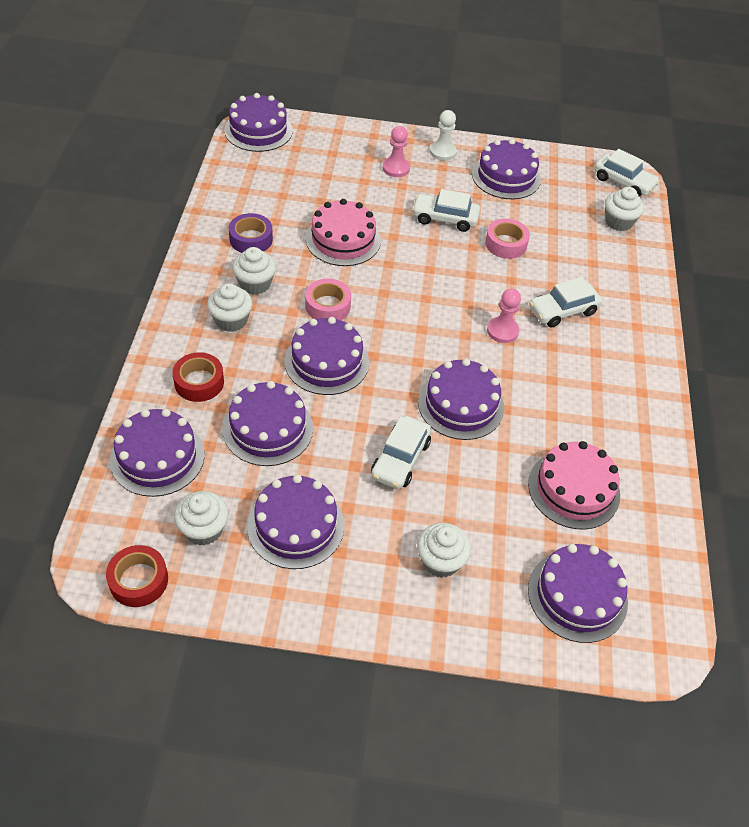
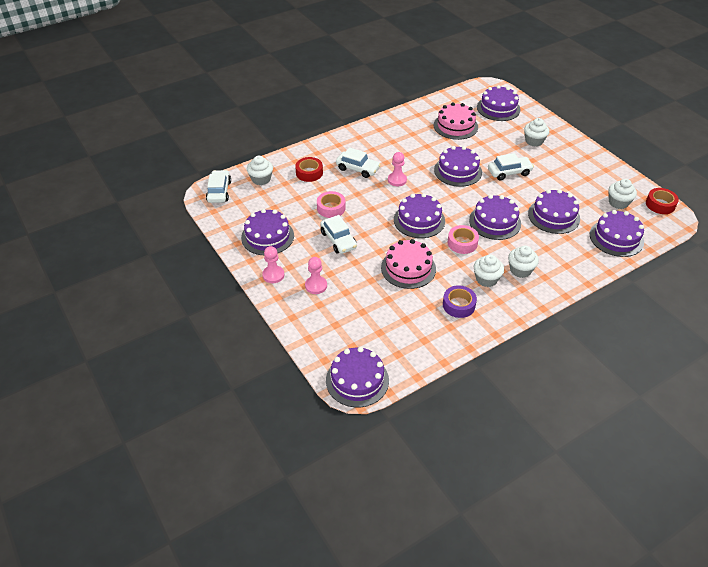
camera: 125 degrees left, 5 degrees down
red tape [172,352,224,402] -> red tape moved to [295,157,323,182]
purple cake [247,474,344,569] -> purple cake moved to [394,193,445,238]
white pawn [430,110,457,161] -> pink pawn [262,246,284,283]

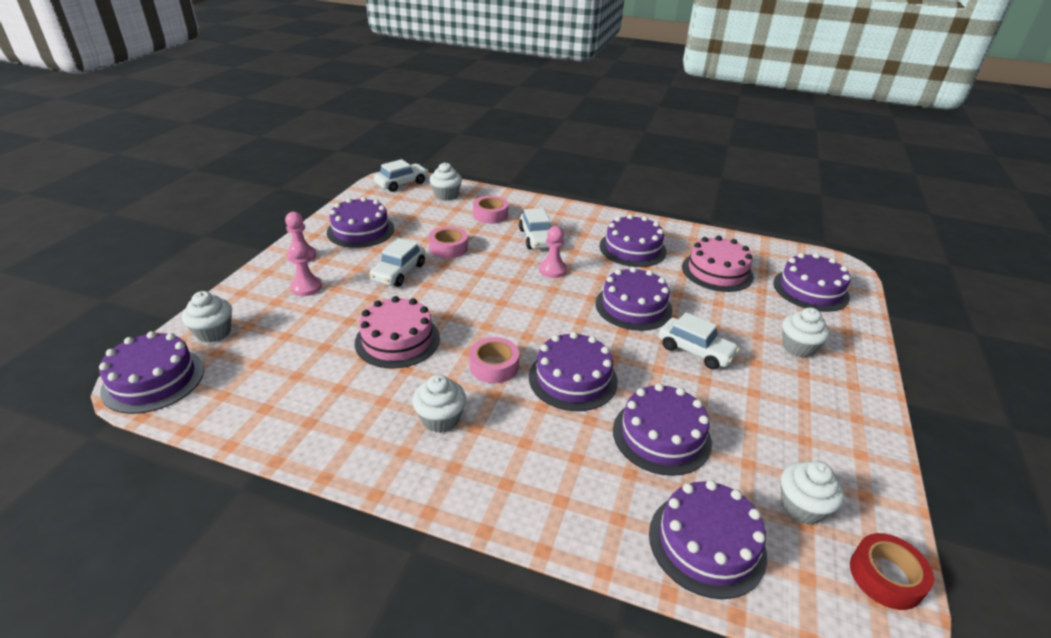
camera: 50 degrees right, 10 degrees down
red tape [295,157,323,182] -> pink tape [473,196,508,224]
purple cake [394,193,445,238] -> purple cake moved to [600,214,667,267]
purple tape [443,285,477,318] -> none
white cupcake [508,246,539,278] -> white cupcake moved to [182,291,232,343]

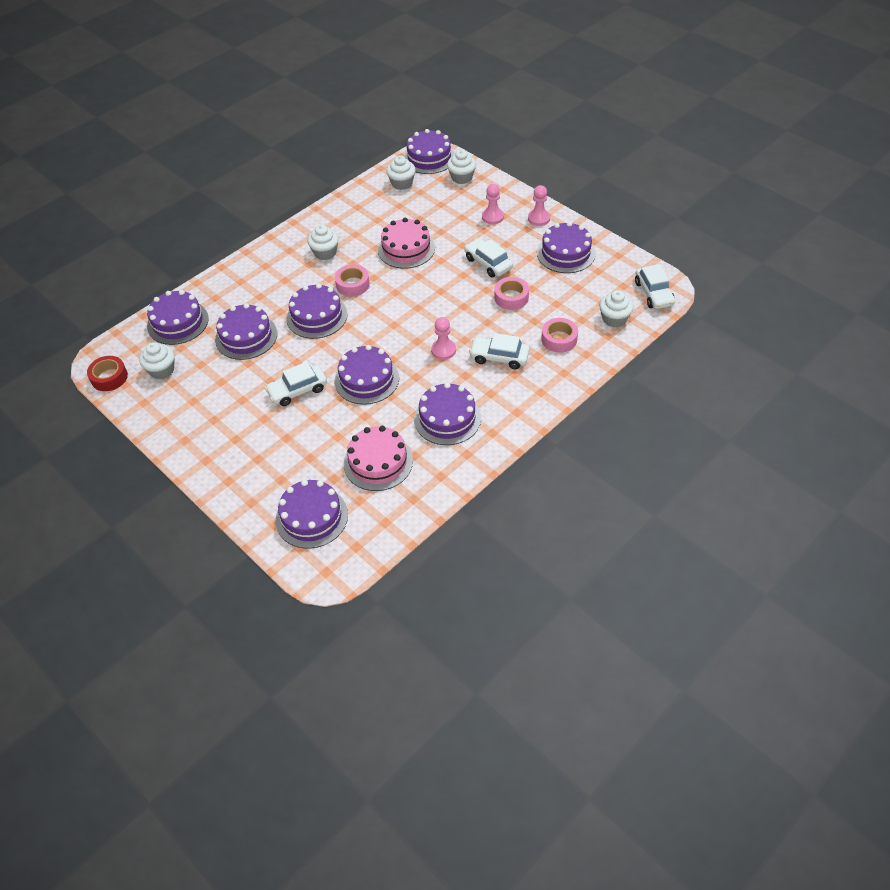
camera: 120 degrees right, 15 degrees up
white cupcake [782,308,830,358] -> white cupcake moved to [386,156,416,190]

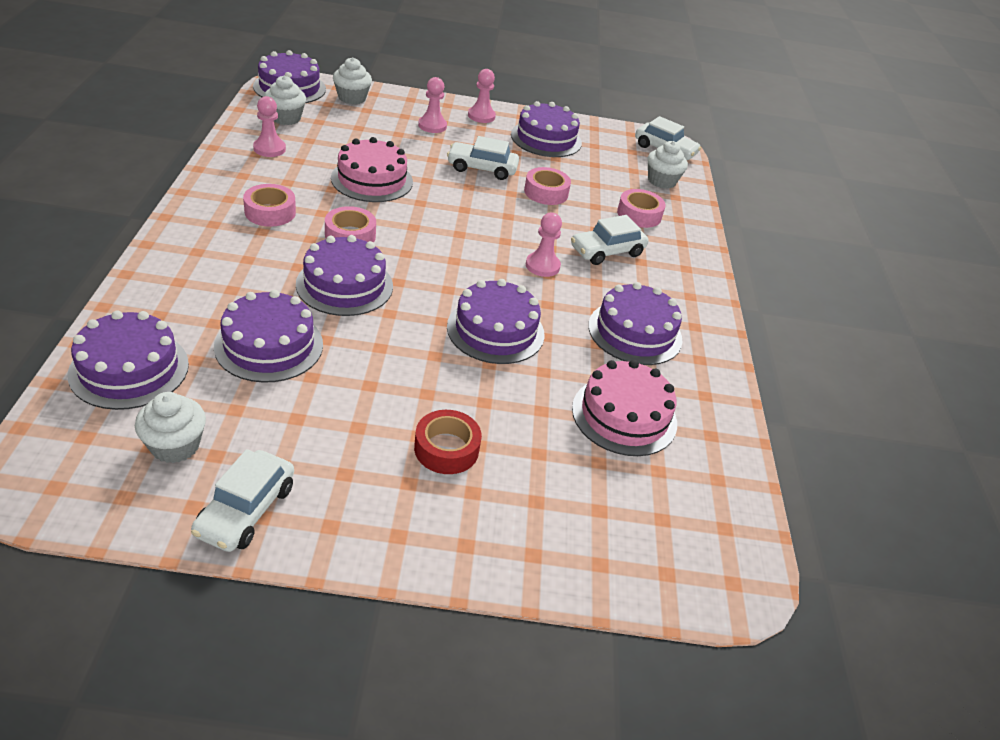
camera: 50 degrees left, 10 degrees down
red tape [87,356,128,391] -> red tape moved to [414,410,482,474]
white car [265,362,327,406] -> white car moved to [191,449,294,552]
purple cake [276,480,348,549] -> none
white cupcake [307,225,339,260] -> pink tape [243,184,296,227]
none -> pink pawn [253,96,286,157]

